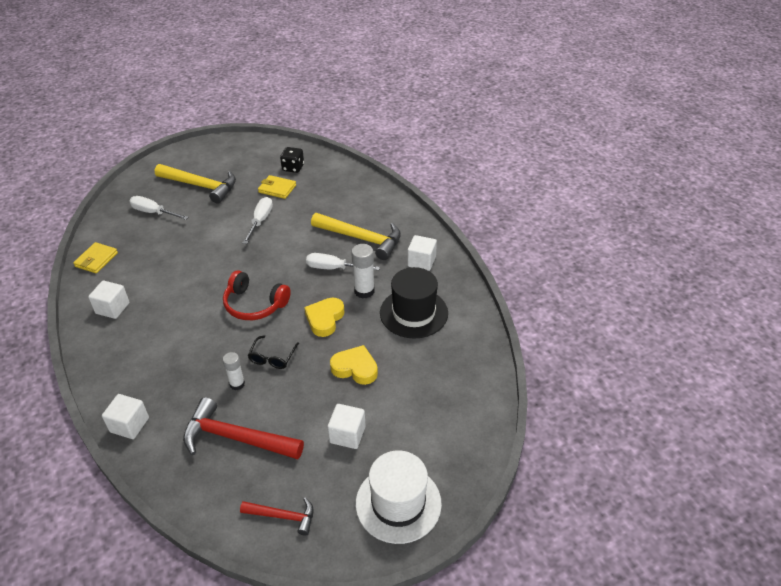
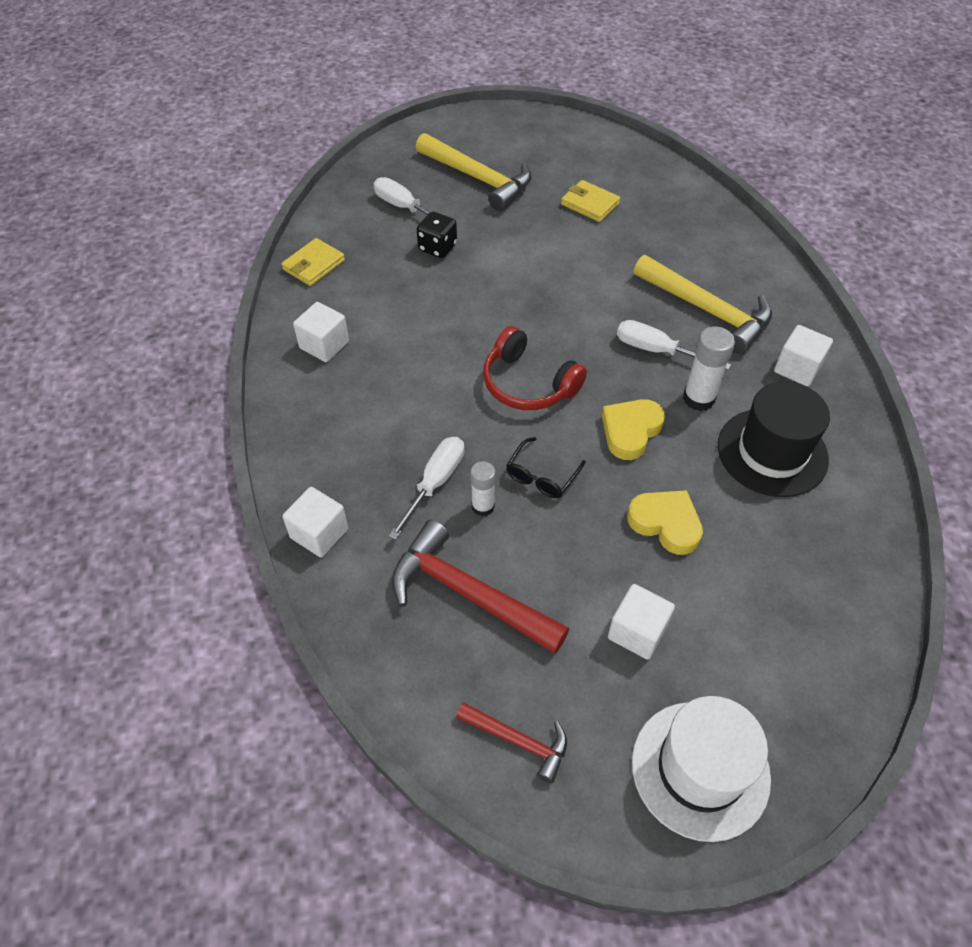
camera: 15 degrees right, 10 degrees up
white screwdriver [242,197,273,244] -> white screwdriver moved to [389,437,465,540]
black dice [280,147,304,173] -> black dice moved to [417,211,457,258]

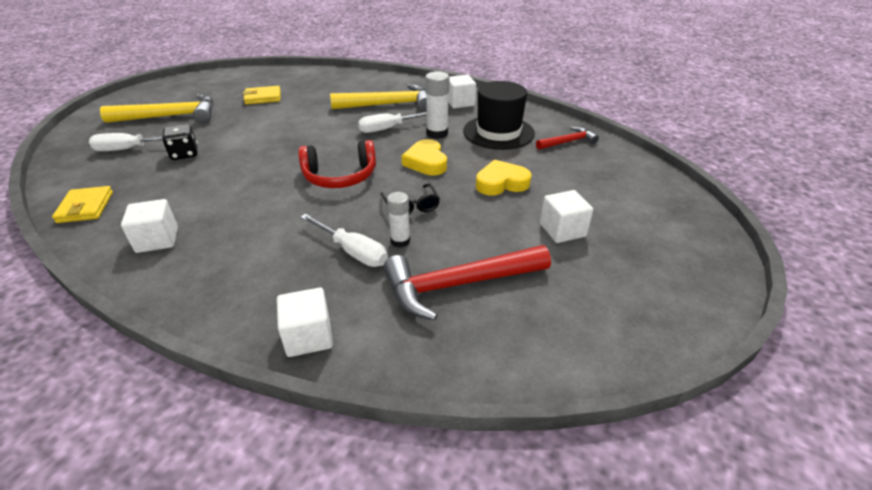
camera: 50 degrees left, 15 degrees down
white screwdriver [389,437,465,540] -> white screwdriver turned 150 degrees clockwise [300,214,388,267]
red hammer [456,702,567,783] -> red hammer moved to [536,127,599,150]
white hat [632,696,771,842] -> none

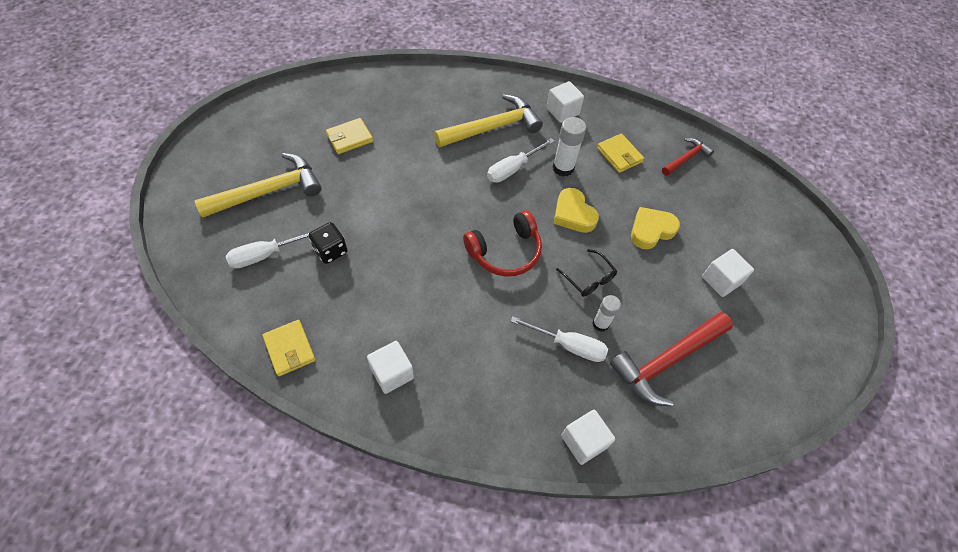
camera: 20 degrees left, 20 degrees up
black hat [463,81,535,150] -> yellow wallet [597,133,644,173]

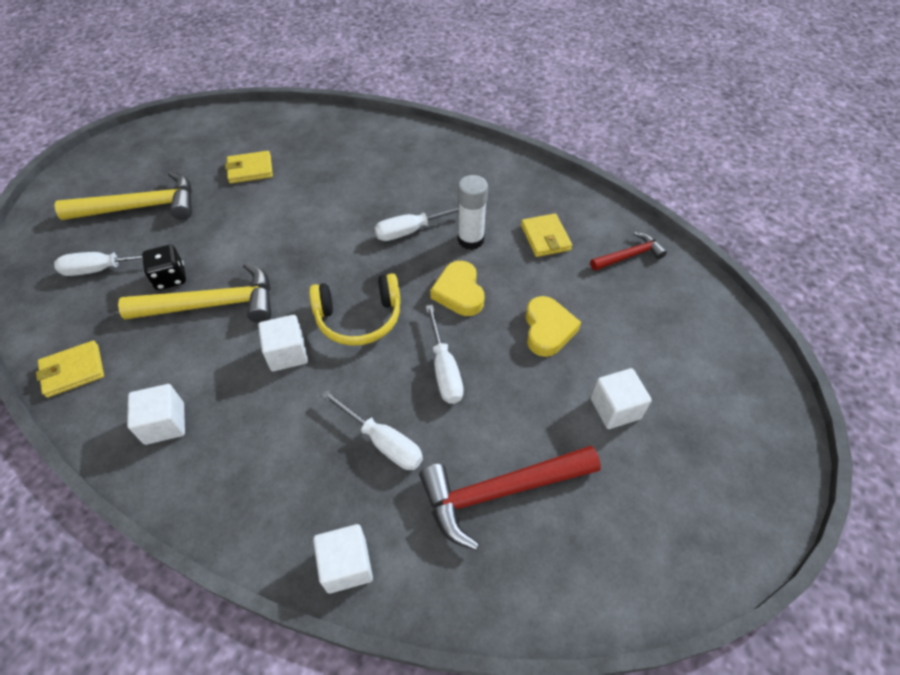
camera: 20 degrees right, 5 degrees down
yellow wallet [262,320,315,376] -> yellow wallet turned 75 degrees clockwise [36,340,104,398]
yellow hammer [434,94,543,147] -> yellow hammer moved to [118,262,271,323]
red headphones [463,210,542,277] -> yellow headphones [309,273,401,346]
white cube [547,81,584,123] -> white cube moved to [258,315,308,372]
black glasses [556,249,617,297] -> white screwdriver [426,305,464,404]
white glue stick [593,295,621,332] -> none
yellow heart [631,207,680,249] -> yellow heart turned 105 degrees clockwise [526,296,581,357]

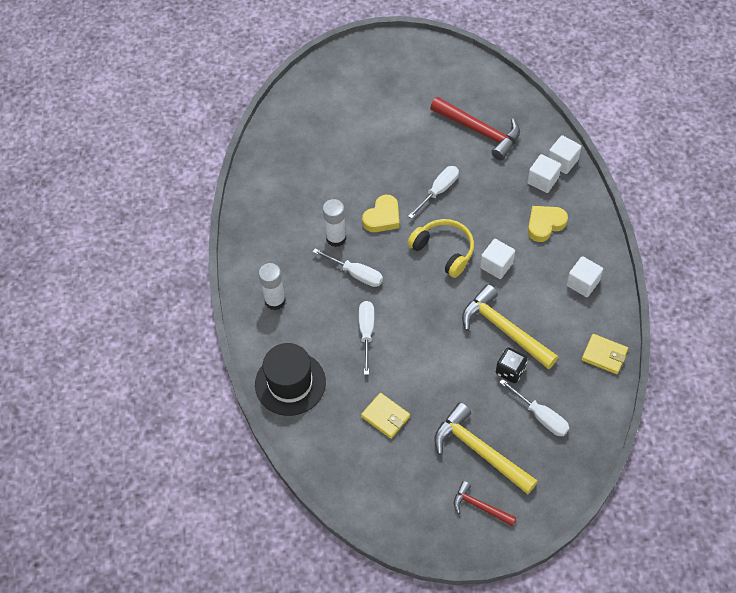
camera: 125 degrees left, 5 degrees up
white screwdriver [321,390,423,470] -> white screwdriver moved to [359,301,374,375]
yellow wallet [521,213,572,257] -> none
yellow heart [526,296,581,357] -> yellow heart moved to [528,206,568,242]
red hammer [590,232,667,271] -> red hammer moved to [454,481,516,526]
white cube [591,368,652,429] -> white cube moved to [527,154,561,193]
none -> black hat [255,343,326,416]
none -> white glue stick [259,263,286,310]

